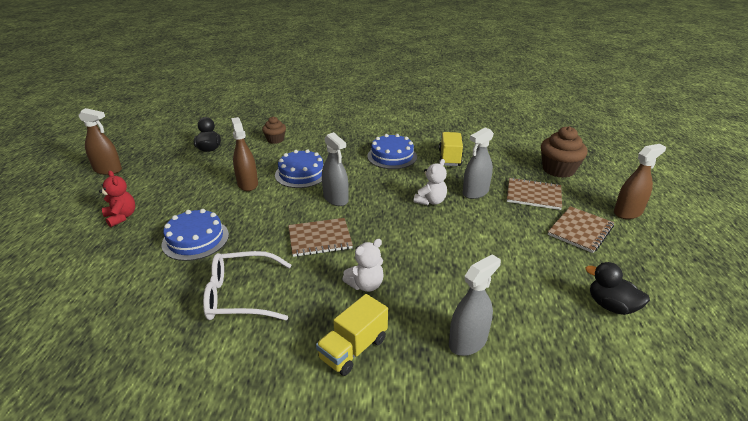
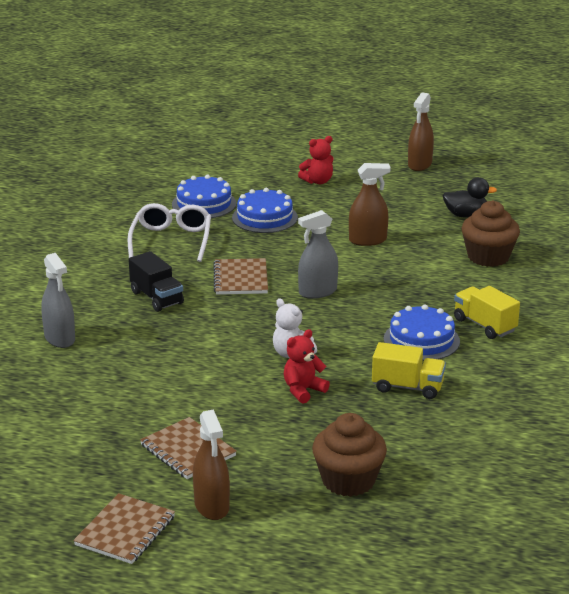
camera: 100 degrees right, 5 degrees down
brown cupcake [262,116,286,144] -> brown cupcake [462,201,520,267], size x1.69
blue cake [275,149,324,188] -> blue cake moved to [172,175,237,218]
yellow truck [316,294,388,376] -> yellow truck moved to [454,286,520,339]
white teddy bear [342,239,384,292] -> black truck [129,251,184,312]
grey spray bottle [463,127,494,199] -> red teddy bear [284,329,330,404]
brown notebook [507,178,562,210] -> brown notebook moved to [73,493,175,564]
black duck [585,262,650,315] -> none

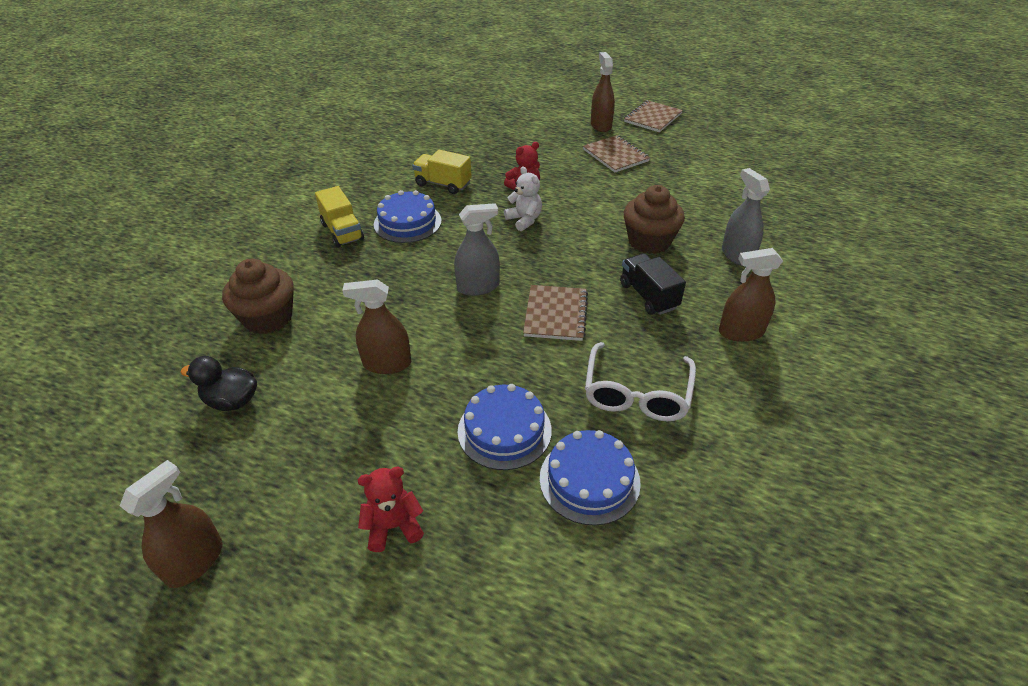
camera: 170 degrees left, 15 degrees up
brown cupcake [312,413,387,497] -> brown cupcake moved to [624,185,685,254]
none -> brown spray bottle [719,248,783,342]

